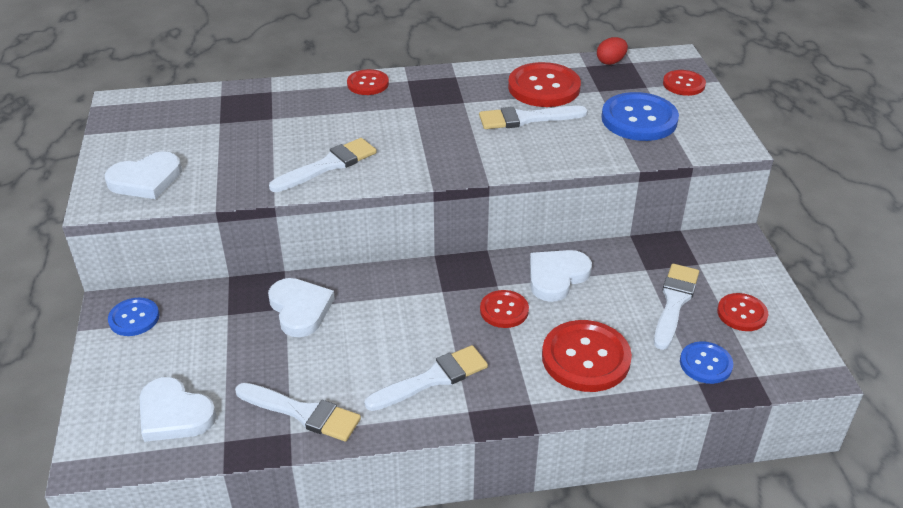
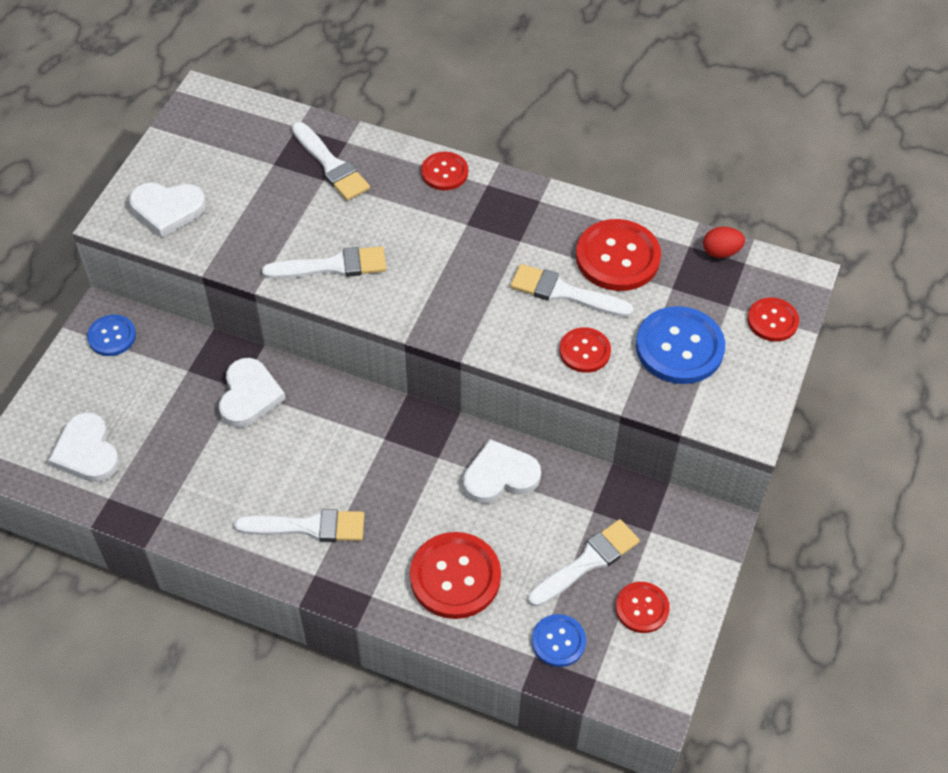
camera: 30 degrees right, 15 degrees up
white brush [235,383,361,442] -> white brush moved to [292,122,370,201]
red button [480,290,529,328] -> red button moved to [559,327,611,373]

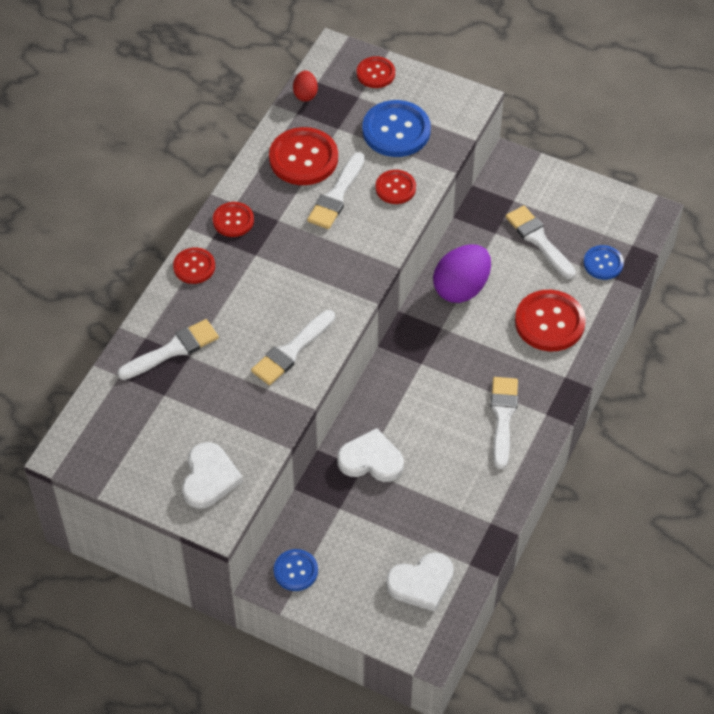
camera: 85 degrees left, 0 degrees up
white brush [262,246,386,279] -> white brush turned 135 degrees counterclockwise [251,310,335,385]
white heart [463,439,541,504] -> purple egg [433,244,491,303]
red button [616,582,670,633] -> red button moved to [213,202,254,237]

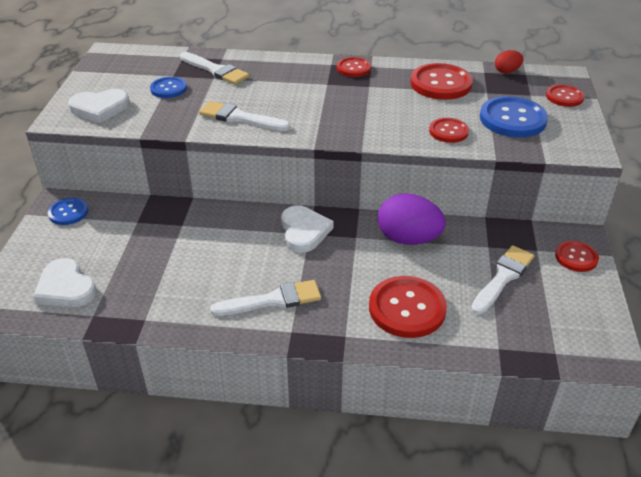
camera: 70 degrees right, 15 degrees down
red button [173,247,215,284] -> red button moved to [555,240,599,272]
white brush [307,152,365,229] -> none
white heart [337,428,404,482] -> white heart moved to [281,205,334,253]
blue button [584,245,624,280] -> blue button moved to [150,77,187,98]

